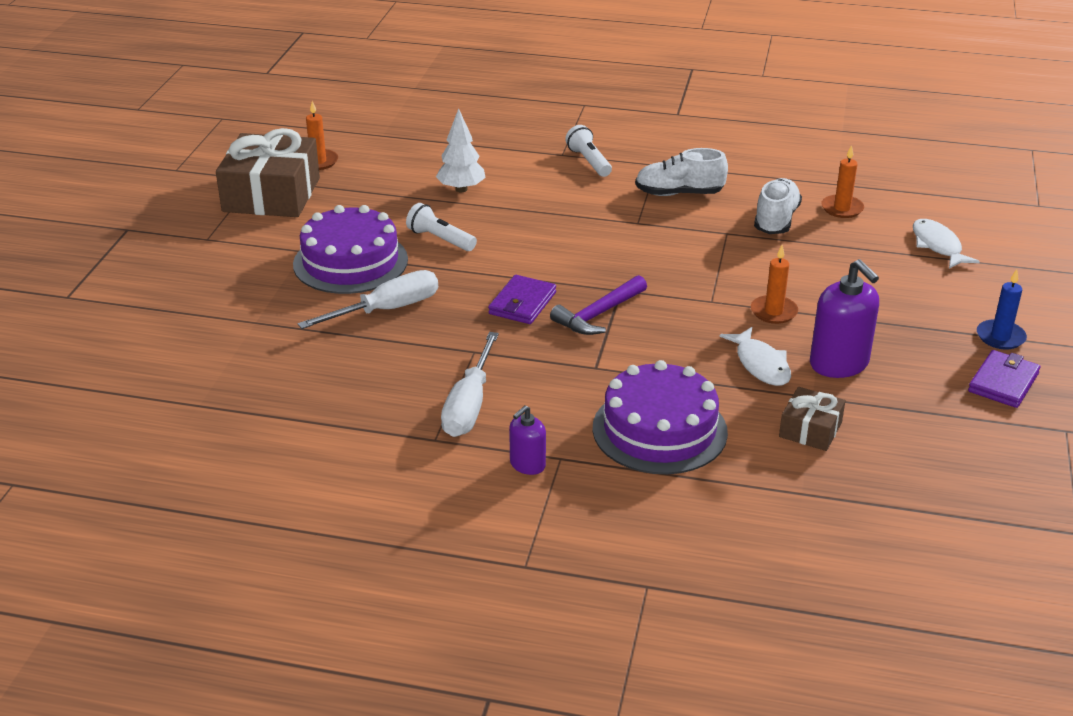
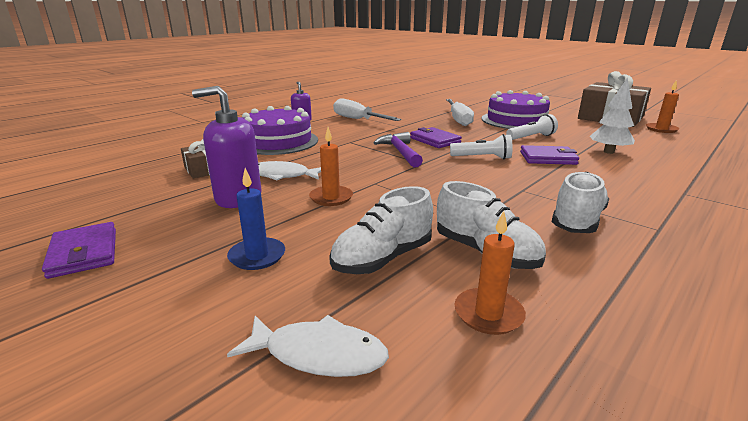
camera: 120 degrees right, 10 degrees down
white flashlight [565,125,612,177] -> white flashlight moved to [450,134,513,159]
blue candle [977,269,1027,349] -> blue candle moved to [227,168,285,270]
none -> white shoe [329,186,433,274]
none -> purple wallet [520,145,579,165]

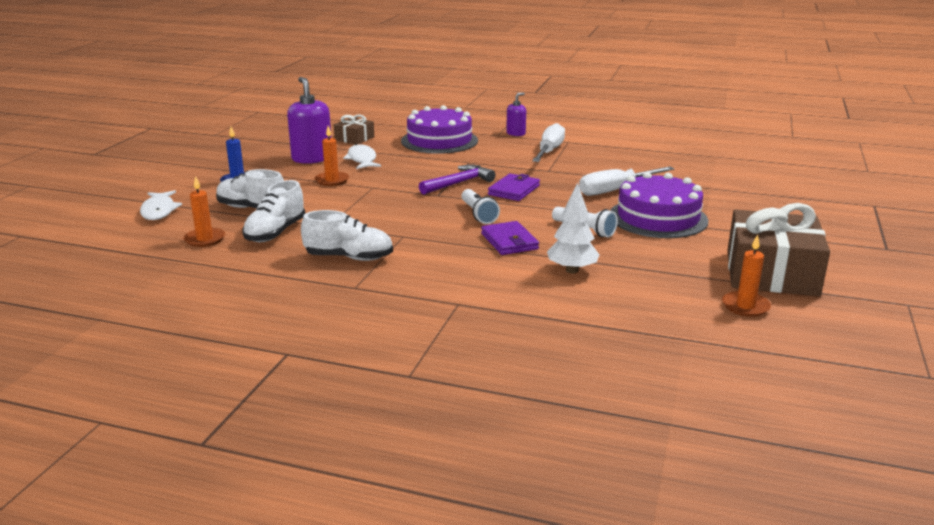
camera: 65 degrees right, 0 degrees up
purple wallet [42,222,116,279] -> none

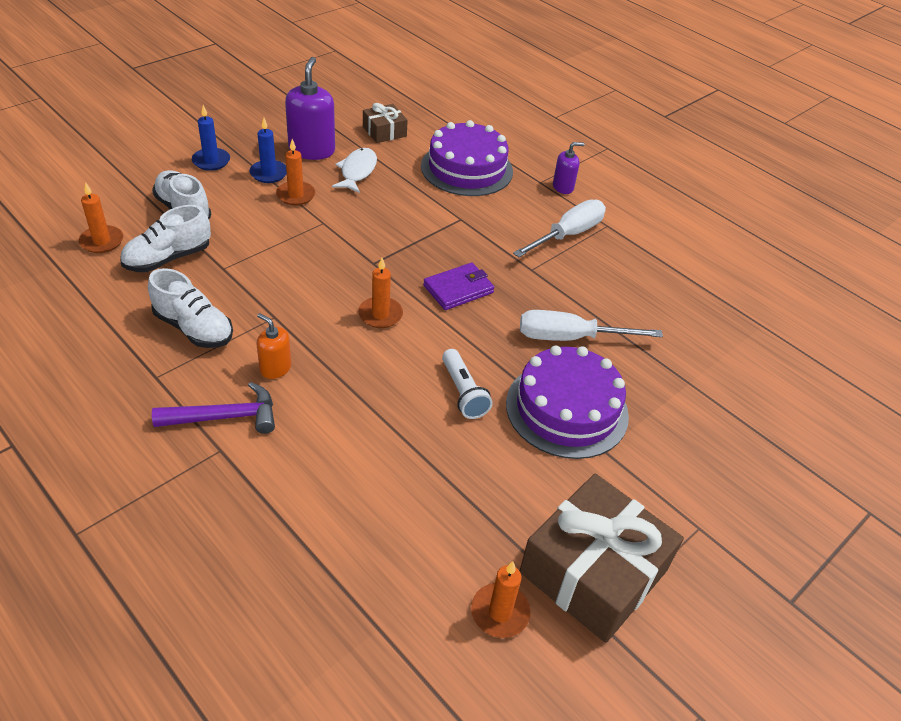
camera: 25 degrees right, 20 degrees up
white fish [140,190,182,220] -> none
purple hammer [419,165,495,195] -> purple hammer moved to [152,382,275,434]
white flashlight [461,189,500,224] -> orange candle [358,258,403,328]
purple wallet [481,221,539,255] -> none
white tree [547,183,600,273] -> none
none -> blue candle [249,118,287,183]
none -> orange soap dispenser [256,313,291,379]

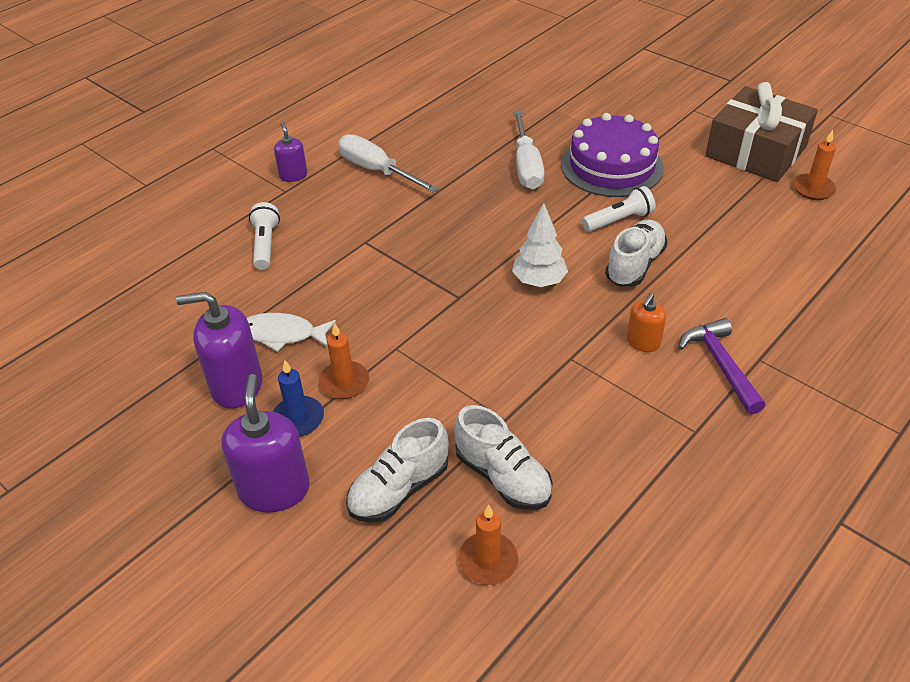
camera: 90 degrees left, 0 degrees up
white shoe [148,268,233,348] -> white shoe moved to [605,219,668,286]
blue candle [192,105,230,171] -> purple soap dispenser [221,374,310,512]
orange candle [358,258,403,328] -> white tree [512,203,568,287]
brown gift [363,103,408,143] -> none
purple cake [421,120,513,196] -> white flashlight [249,202,280,270]
purple wallet [423,263,494,310] -> none

